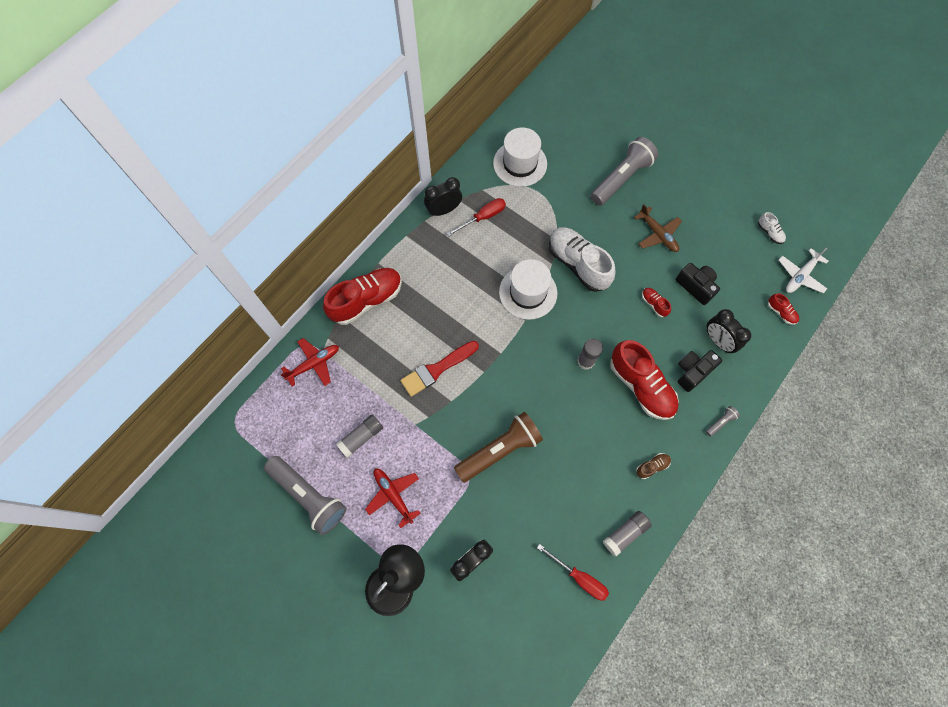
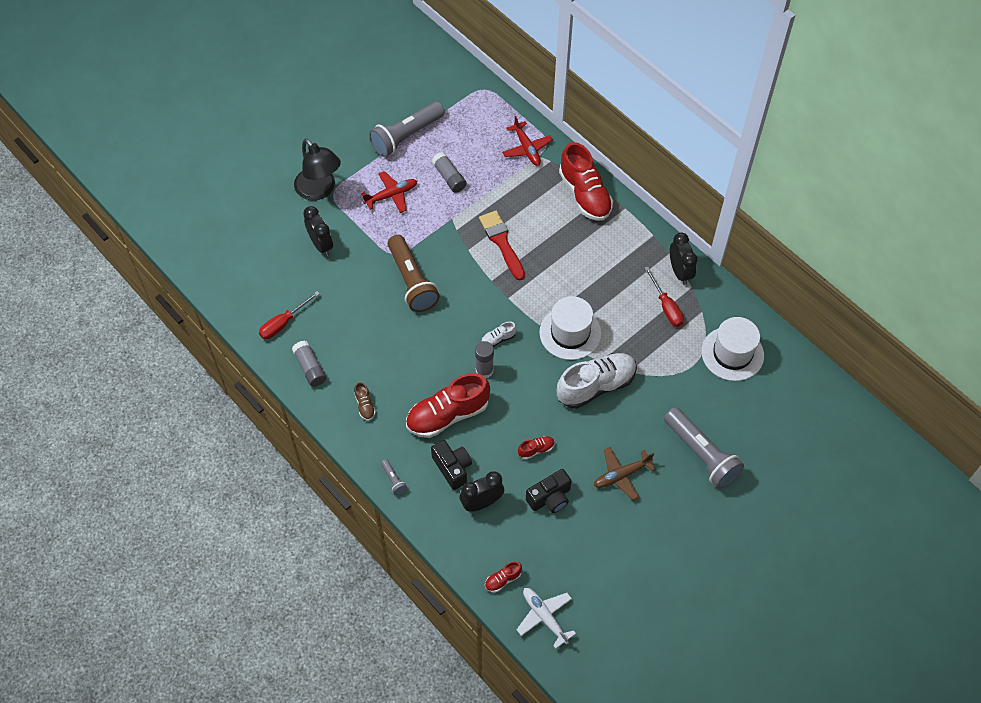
camera: 100 degrees right, 10 degrees down
white shoe [758,212,786,244] -> white shoe moved to [481,322,517,347]

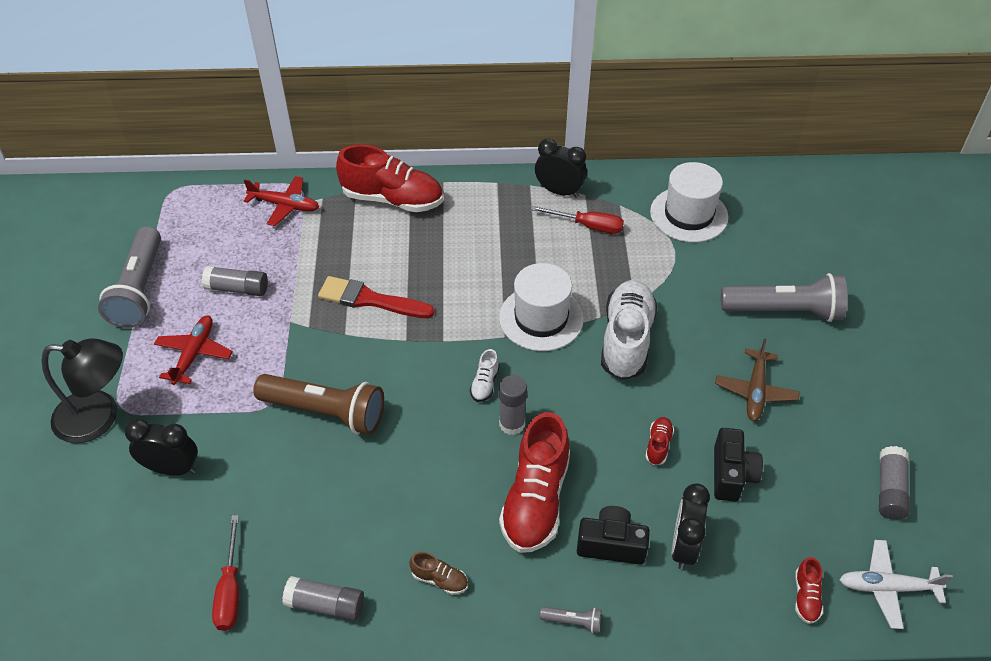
camera: 50 degrees left, 10 degrees down
none -> grey glue stick [879,446,910,520]

